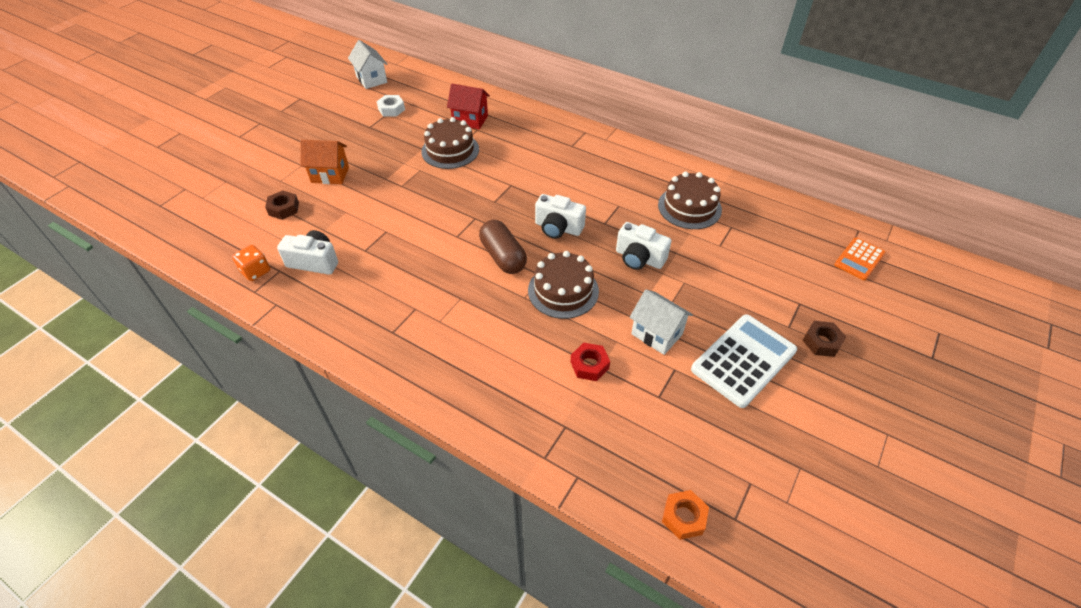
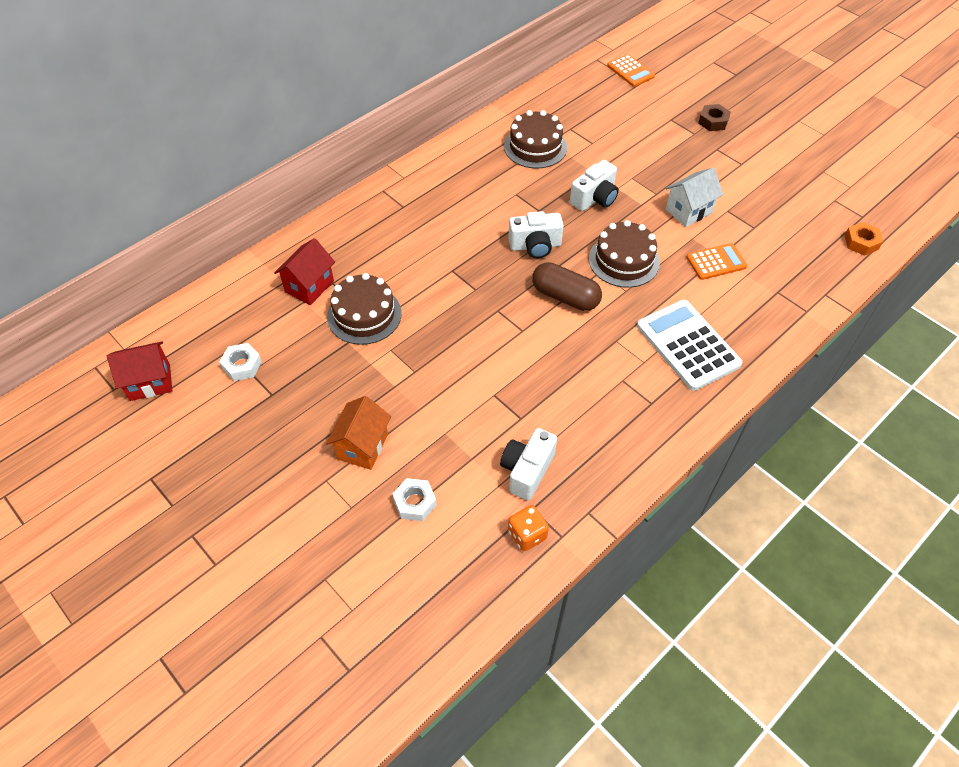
camera: 75 degrees left, 5 degrees up
brown nut [265,190,299,220] -> white nut [393,478,437,521]
white house [348,40,387,89] -> red house [107,341,172,401]
brown capsule [479,220,527,274] -> brown capsule turned 45 degrees clockwise [532,262,602,311]
white camera [535,194,586,239] -> white camera turned 45 degrees clockwise [508,211,564,258]
red nut [571,343,610,381] -> orange calculator [686,243,747,280]
white calculator [691,314,797,408] -> white calculator moved to [637,300,743,391]

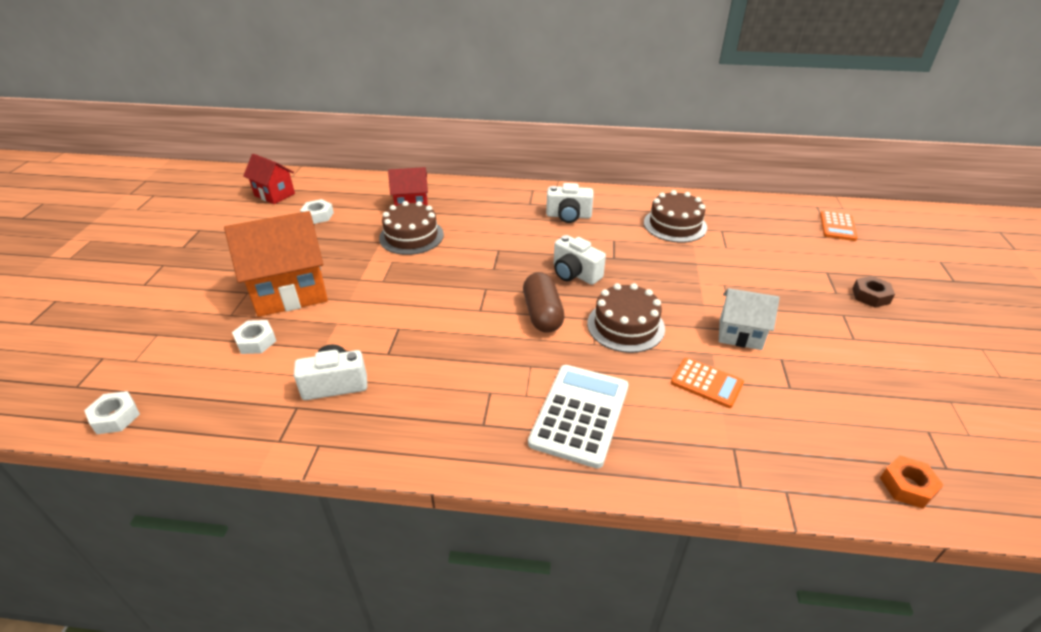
camera: 50 degrees right, 15 degrees down
orange house [326,396,391,470] -> orange house [224,211,328,317], size x1.73
orange dice [508,505,549,551] -> none
white camera [570,160,619,211] -> white camera moved to [546,183,593,223]
none -> white nut [84,391,140,434]

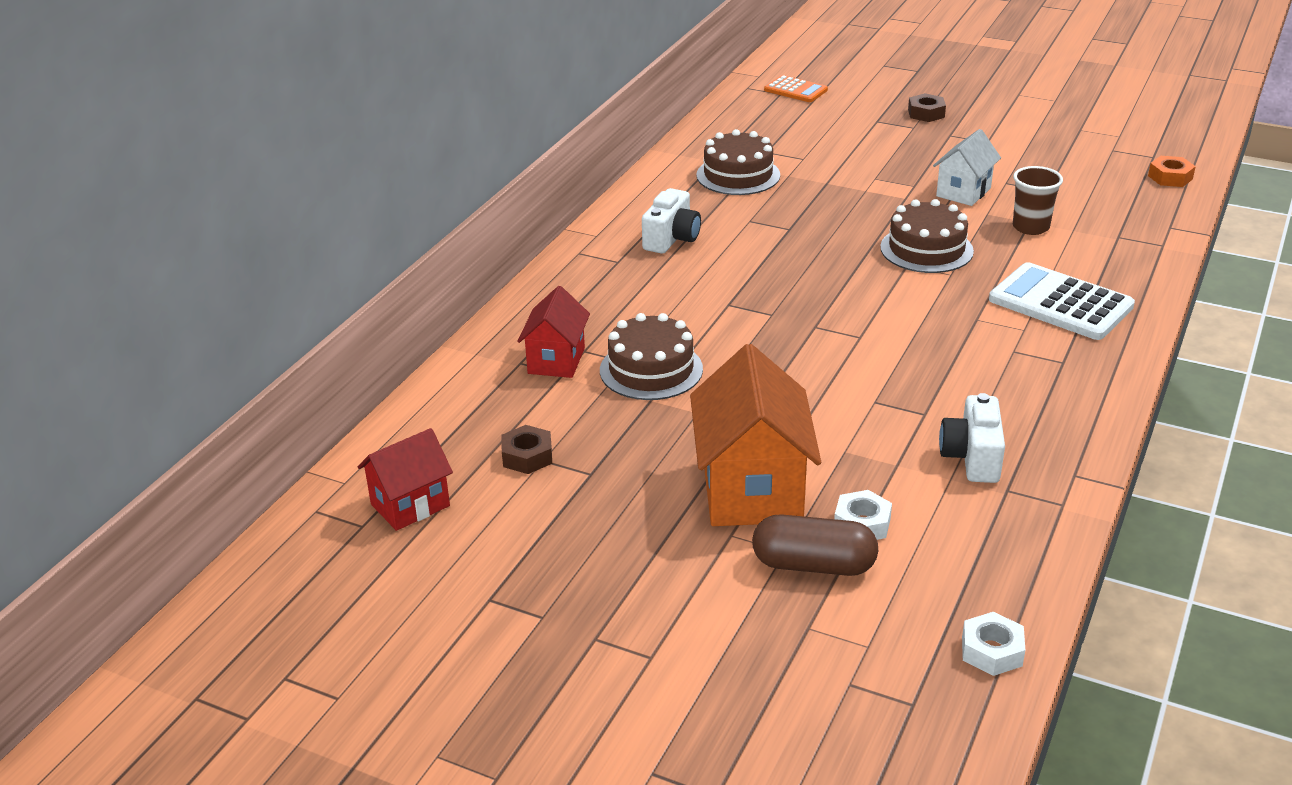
camera: 70 degrees left, 5 degrees down
white nut [300,199,334,224] -> brown nut [502,425,552,474]
brown capsule [523,272,564,333] -> brown capsule moved to [752,514,878,576]
white camera [554,235,606,285] -> none
orange calculator [671,358,744,408] -> brown cup [1013,166,1063,235]

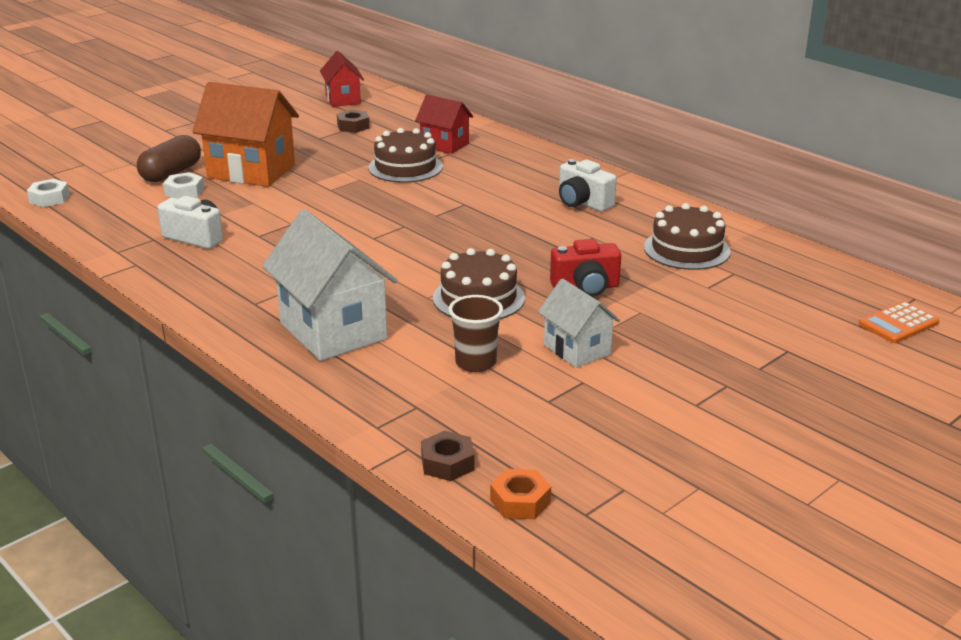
camera: 110 degrees right, 5 degrees down
brown nut [908,93,946,122] -> brown nut moved to [421,431,474,481]
white calculator [989,262,1135,340] -> white house [262,209,397,361]
none -> red camera [550,239,621,297]

